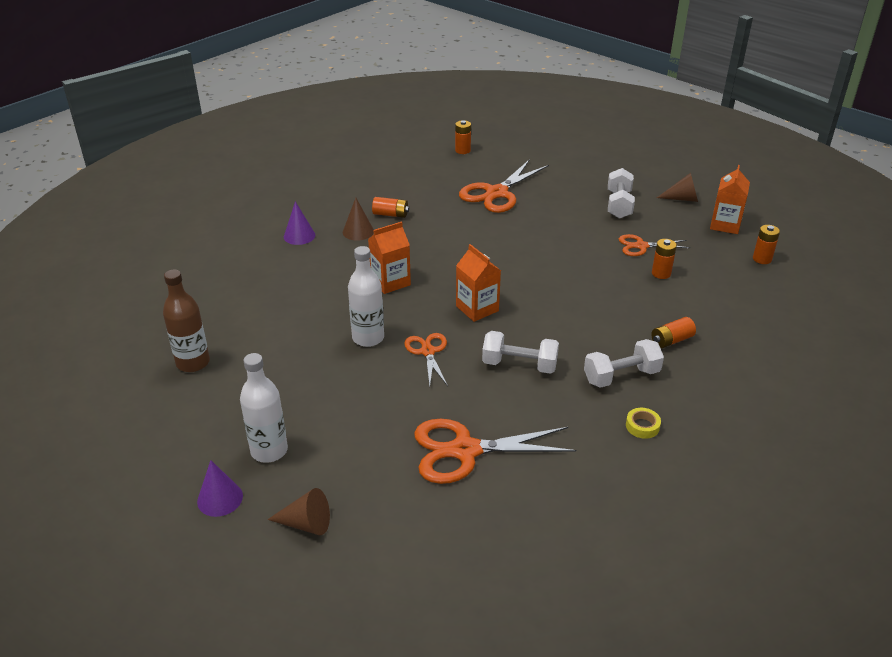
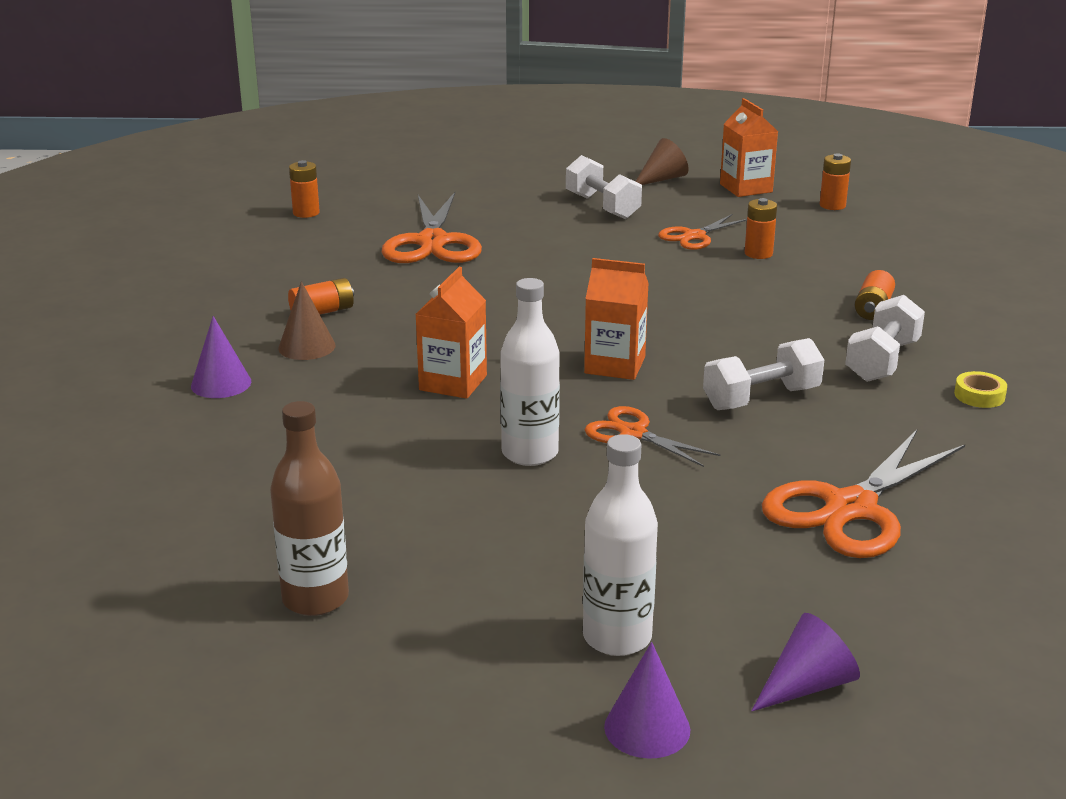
camera: 40 degrees left, 10 degrees down
brown cone [267,488,330,535] -> purple cone [752,613,860,711]

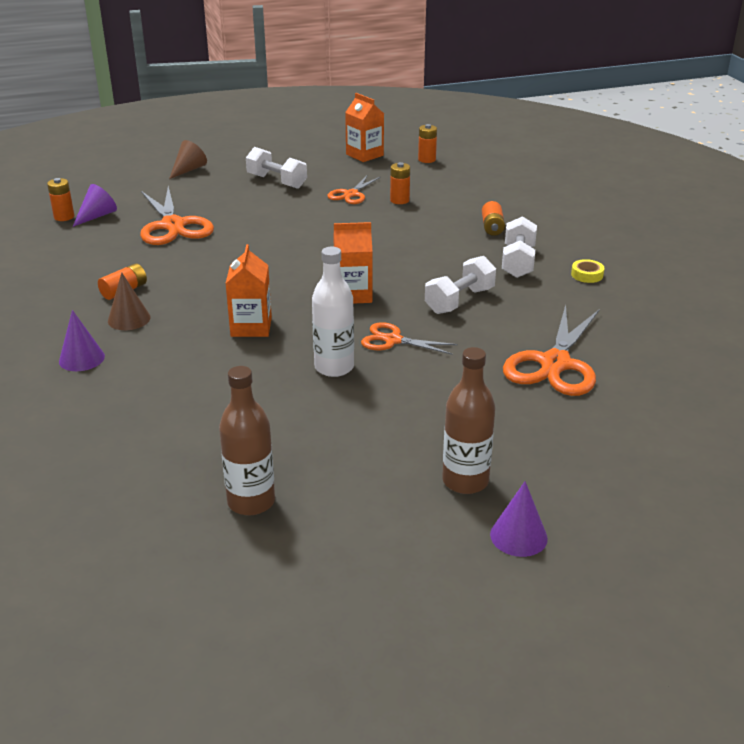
camera: 20 degrees left, 5 degrees up
white bottle [583,434,658,656] -> brown bottle [442,347,495,494]
brown cone [635,138,689,185] -> brown cone moved to [169,140,207,179]
purple cone [752,613,860,711] -> purple cone moved to [73,184,117,227]

